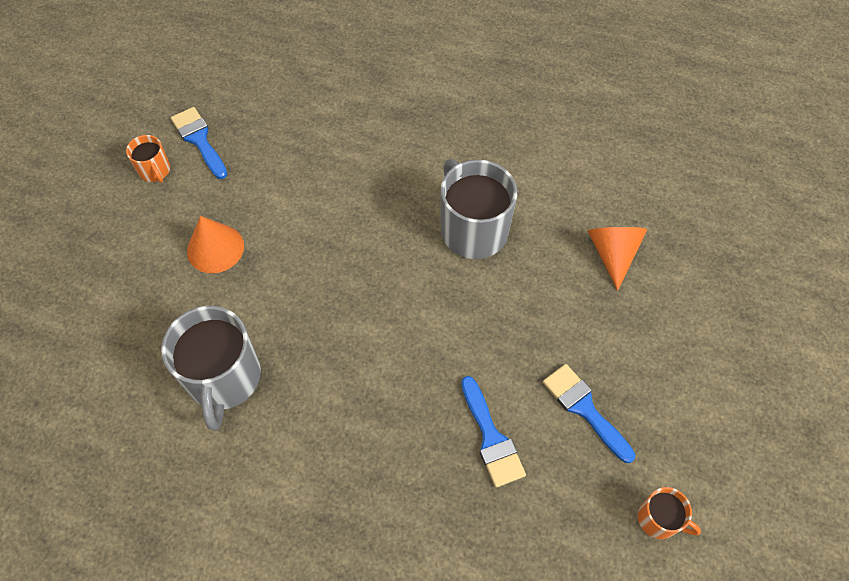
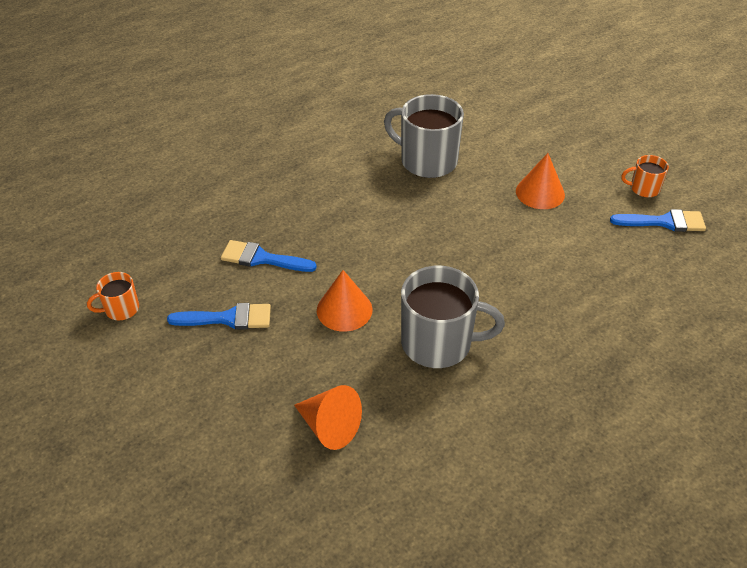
camera: 125 degrees right, 15 degrees down
none -> orange cone [317,270,373,332]

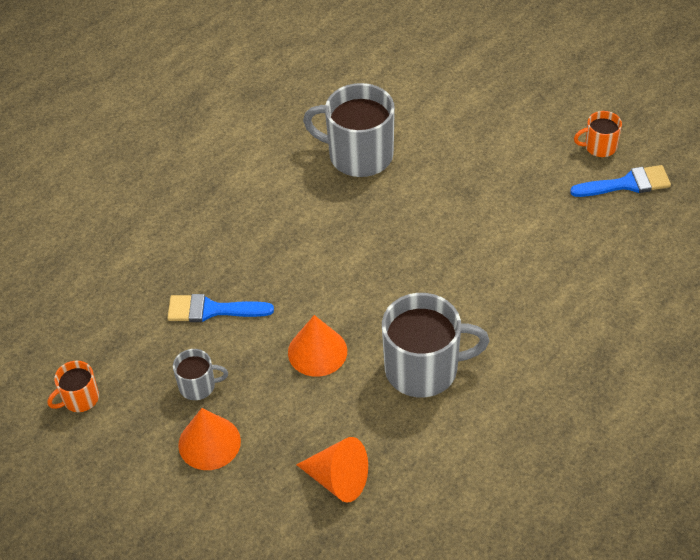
camera: 10 degrees left, 5 degrees up
blue brush [167,303,271,330] -> grey mug [173,349,228,400]
orange cone [516,153,565,209] -> orange cone moved to [178,408,241,470]

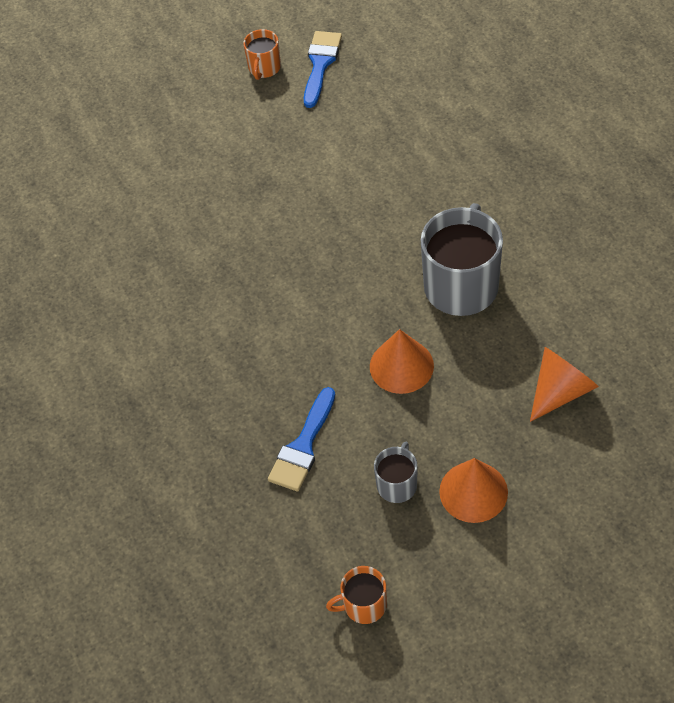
camera: 65 degrees left, 5 degrees up
orange mug [47,361,99,412] -> orange mug turned 90 degrees clockwise [326,566,387,624]
grey mug [303,83,395,177] -> none

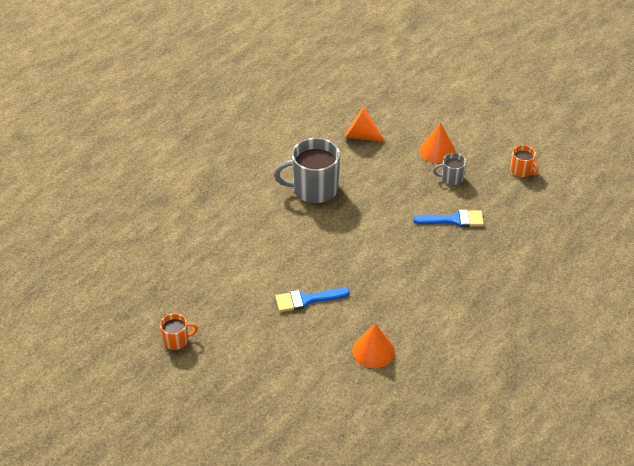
camera: 120 degrees left, 10 degrees down
blue brush [304,31,342,108] -> blue brush moved to [275,288,350,312]
orange cone [370,329,434,394] -> orange cone moved to [352,324,395,368]

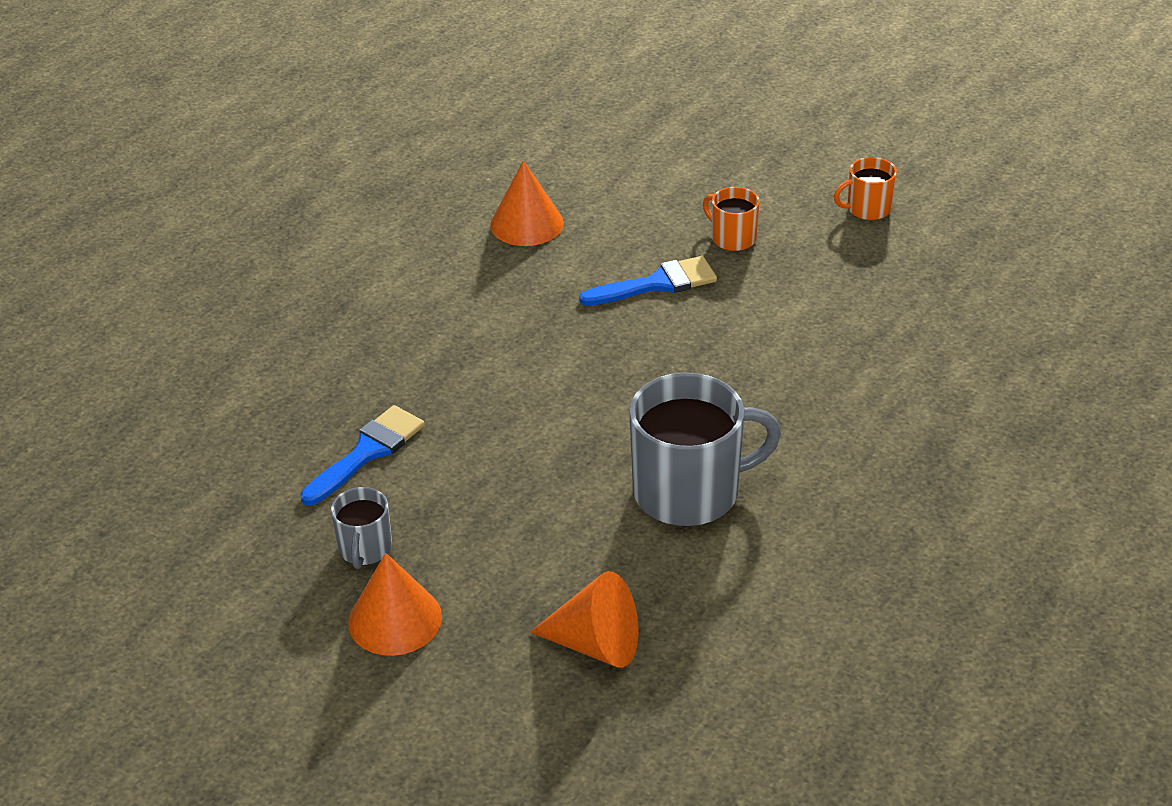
camera: 175 degrees right, 5 degrees down
blue brush [413,210,484,227] -> blue brush turned 135 degrees clockwise [300,405,425,505]
grey mug [433,153,466,185] -> grey mug turned 105 degrees clockwise [331,487,392,569]
orange mug [510,145,539,177] -> orange mug moved to [703,187,760,251]

